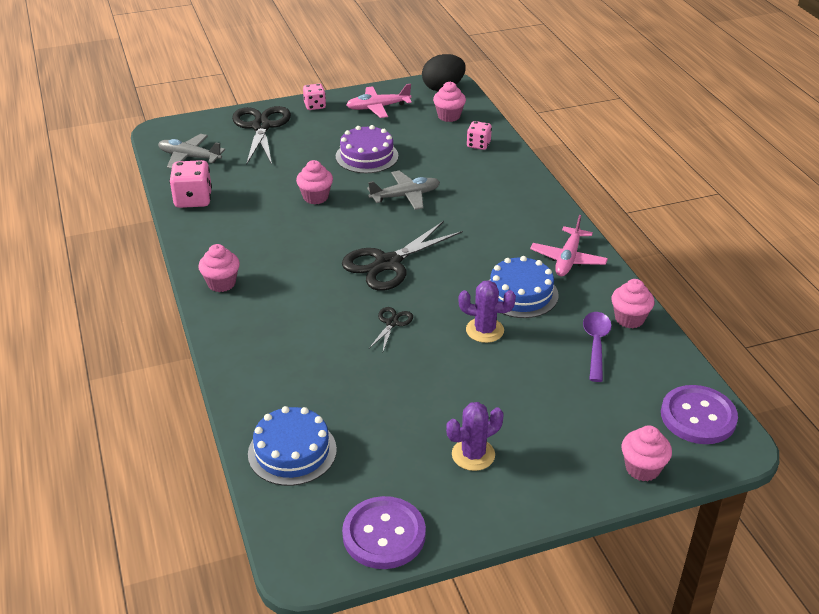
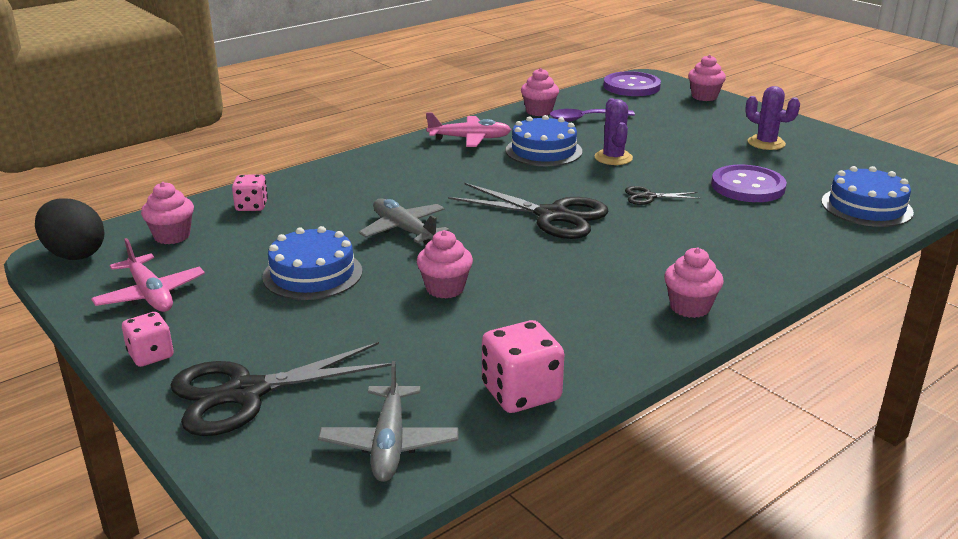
camera: 110 degrees left, 10 degrees down
purple cake [336,125,399,173] -> blue cake [262,226,362,300]
purple button [342,496,426,569] -> purple button moved to [711,164,787,202]

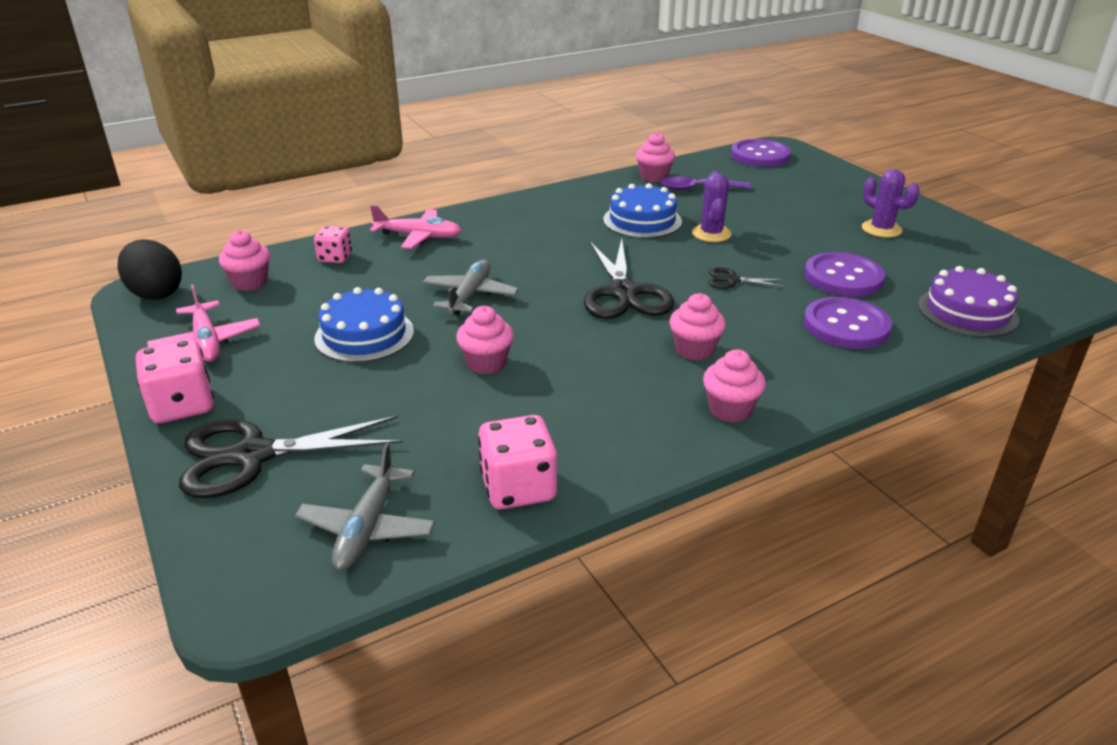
camera: 10 degrees right, 5 degrees up
pink dice [122,312,174,367] -> pink dice [136,339,214,423], size x1.59
grey plane [359,198,449,244] -> grey plane turned 45 degrees clockwise [423,260,519,315]
pink plane [426,113,511,147] -> pink plane moved to [370,205,462,249]
black scissors [448,183,609,239] -> black scissors turned 45 degrees clockwise [584,238,674,319]
pink cupcake [688,55,726,101] -> pink cupcake moved to [669,293,726,361]
blue cake [821,166,914,227] -> purple cake [918,266,1019,337]
none -> purple button [804,297,892,349]

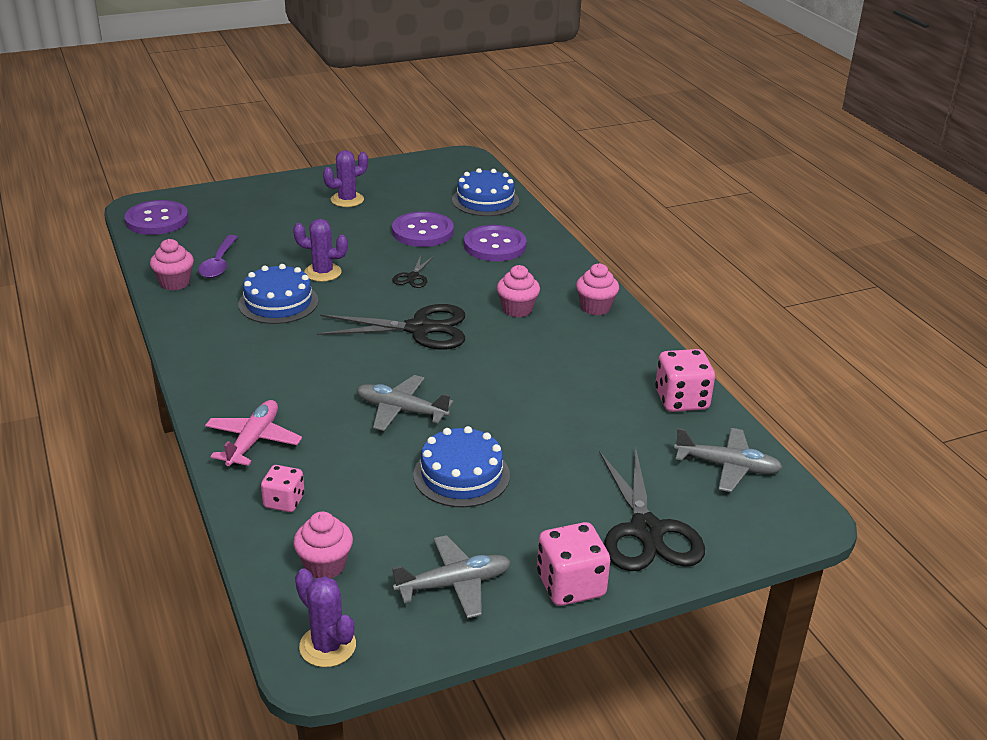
camera: 85 degrees left, 0 degrees up
black egg [117,239,182,300] -> purple cactus [295,568,356,667]
pink plane [147,284,260,362] -> grey plane [392,535,511,619]
pink cupcake [456,306,514,374] -> none
purple cake [918,266,1019,337] -> blue cake [452,168,519,216]

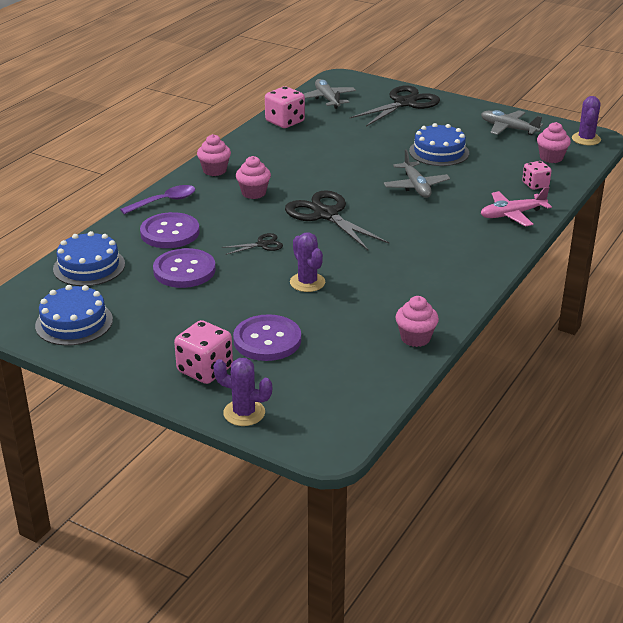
camera: 125 degrees left, 0 degrees up
purple button [124,200,189,235] -> purple button moved to [233,314,301,361]
purple spoon [198,235,238,278] -> purple spoon moved to [120,185,195,214]
blue cake [238,264,318,324] -> blue cake moved to [35,285,113,346]
purple cactus [323,150,368,207] -> purple cactus moved to [213,358,272,426]
pink dice [537,522,610,606] -> pink dice moved to [174,320,233,384]

